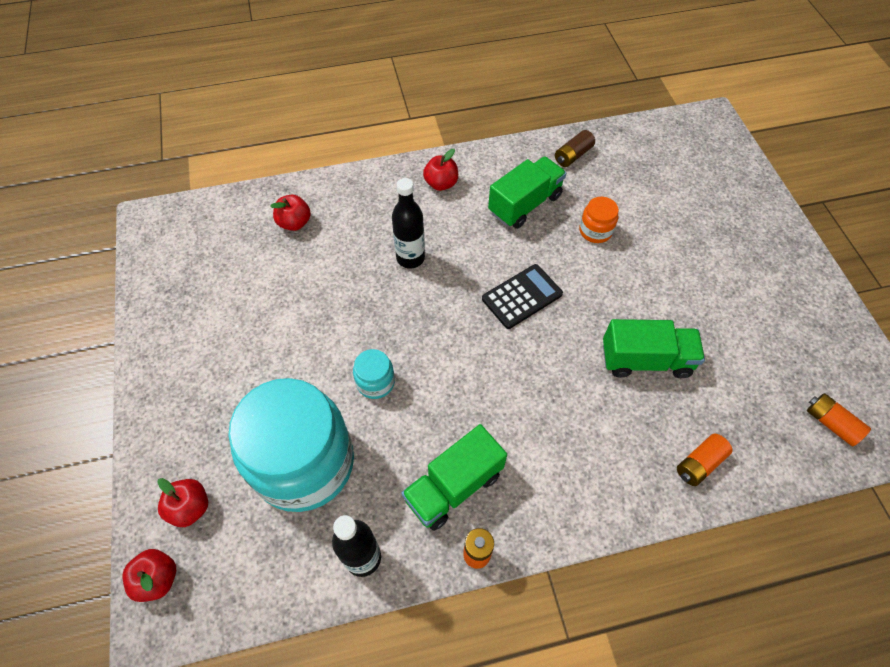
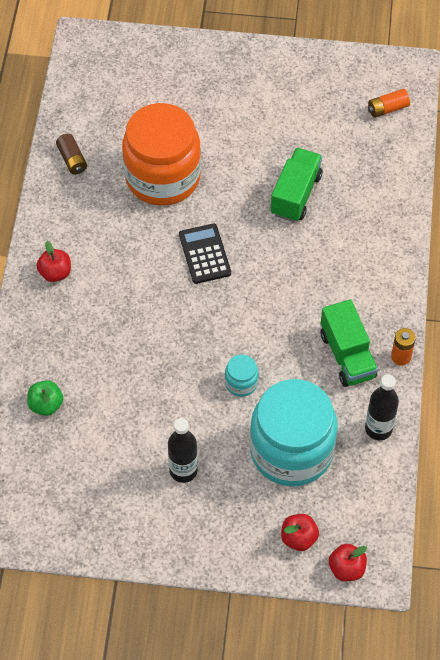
camera: 70 degrees left, 0 degrees up
red apple [270,194,311,231] -> green apple [27,380,63,416]
black bottle [392,178,425,269] -> black bottle moved to [168,418,198,483]
green truck [488,156,566,229] -> none
orange jar [579,197,619,243] -> orange jar [122,103,201,205], size x2.47
orange battery [677,434,733,486] -> none

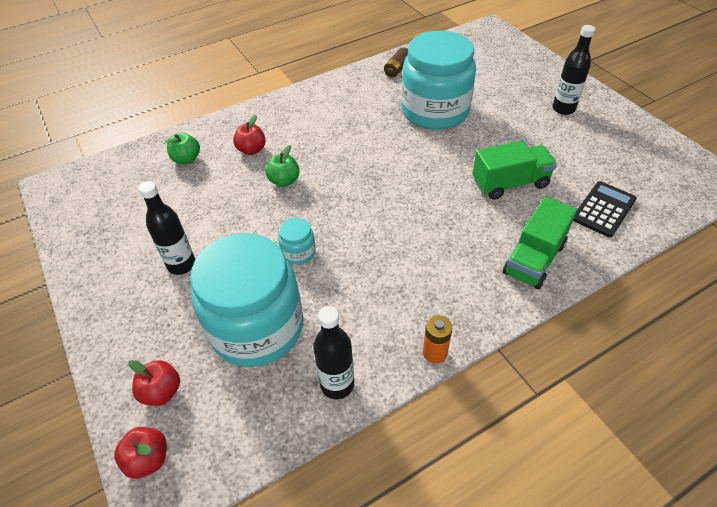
camera: 55 degrees right, 10 degrees down
red apple [36,241,71,282] -> red apple moved to [233,115,266,155]
orange jar [122,103,201,205] -> turquoise jar [401,31,476,130]
black calculator [179,224,231,284] -> black calculator moved to [573,181,637,237]
green truck [321,299,378,387] -> green truck moved to [503,196,577,289]
orange battery [368,89,410,118] -> none
none -> green apple [266,145,300,187]
none -> black bottle [553,25,595,115]

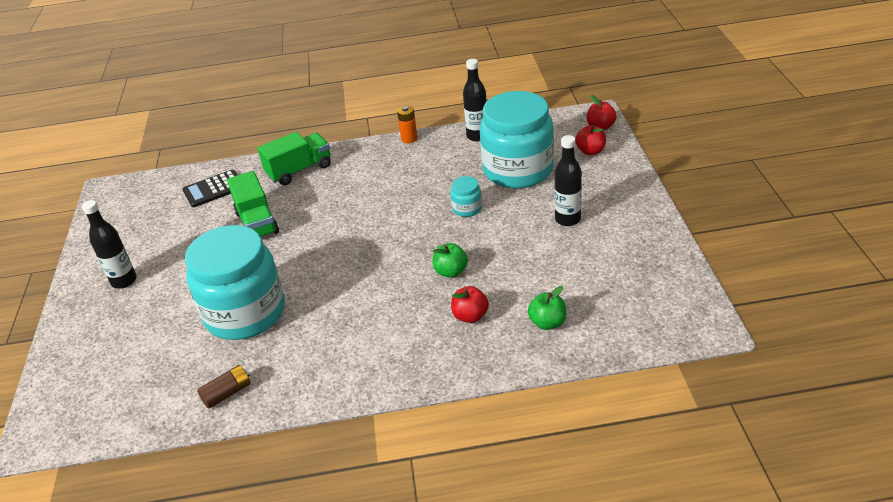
camera: 155 degrees left, 10 degrees down
green truck [472,140,557,200] -> green truck turned 120 degrees counterclockwise [227,171,279,237]

